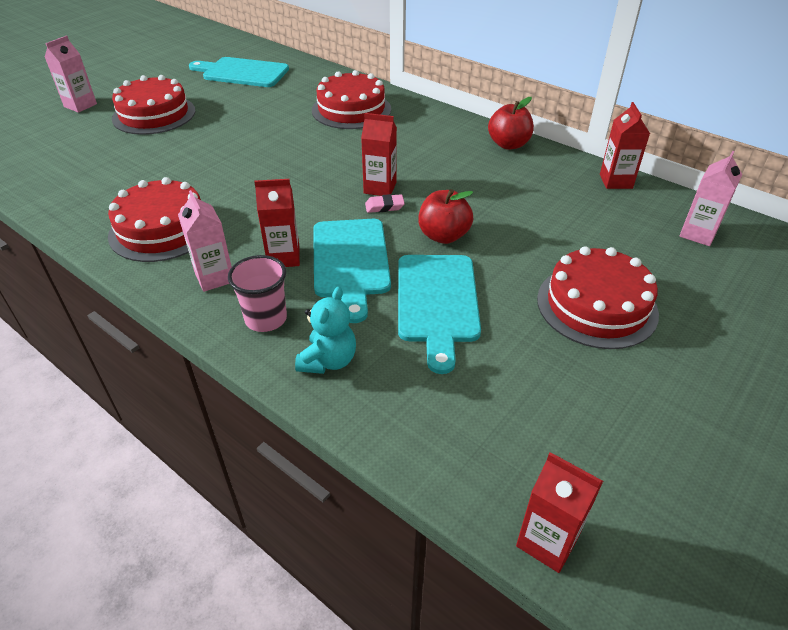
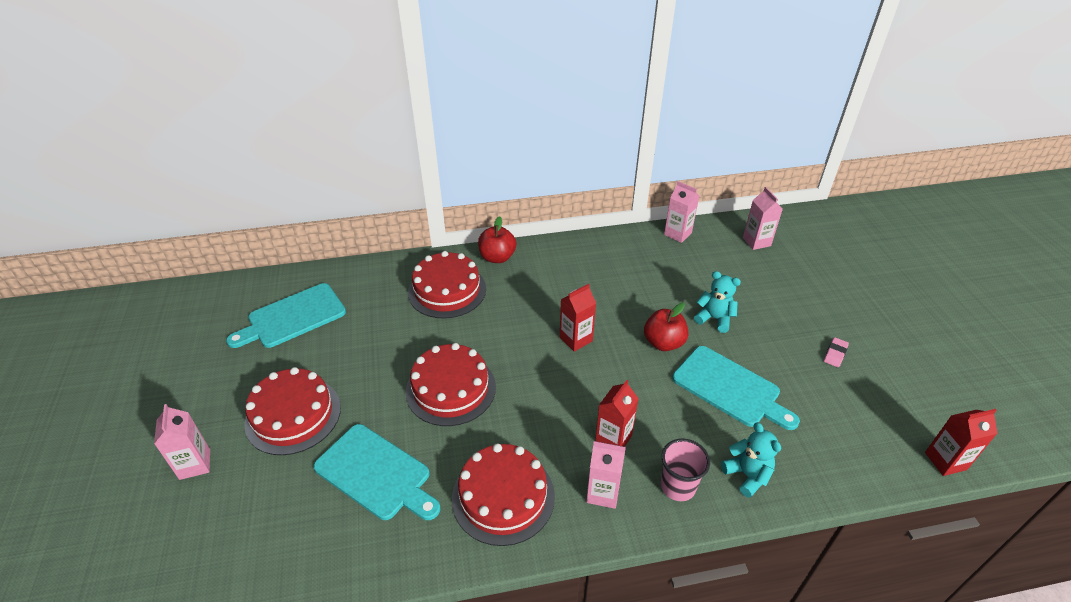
camera: 50 degrees left, 0 degrees up
turquoise cutting board [313,219,391,323] -> turquoise cutting board moved to [313,424,440,520]
pink eraser [365,194,405,213] -> pink eraser moved to [824,337,849,367]
red apple [488,97,534,150] -> red apple moved to [478,216,516,263]
red cake [537,246,659,349] -> red cake moved to [406,343,496,426]
red carton [600,102,650,189] -> pink carton [664,181,699,243]
none -> turquoise teddy bear [694,271,741,333]

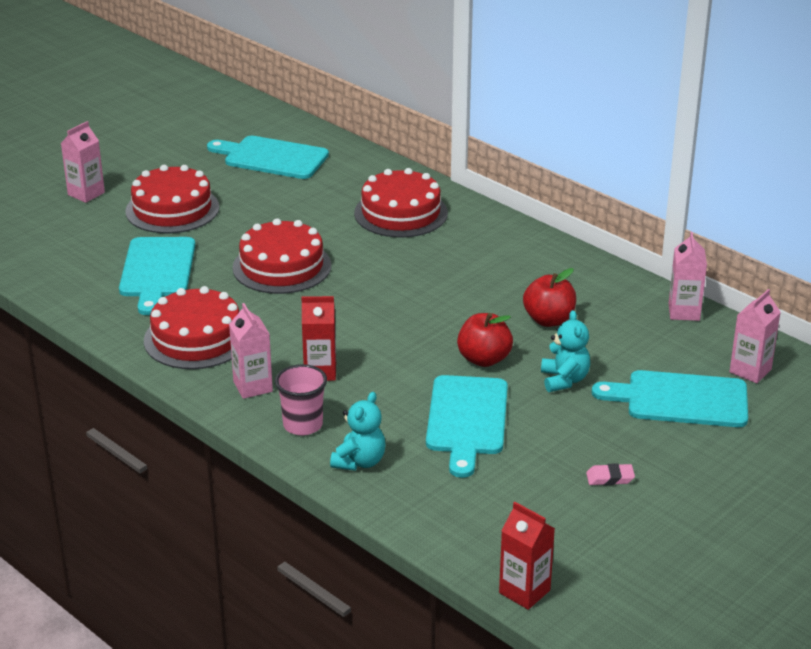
camera: 55 degrees right, 10 degrees down
red apple [478,216,516,263] -> red apple moved to [523,268,576,327]
red carton [560,284,596,352] -> none
none -> turquoise cutting board [592,370,748,427]

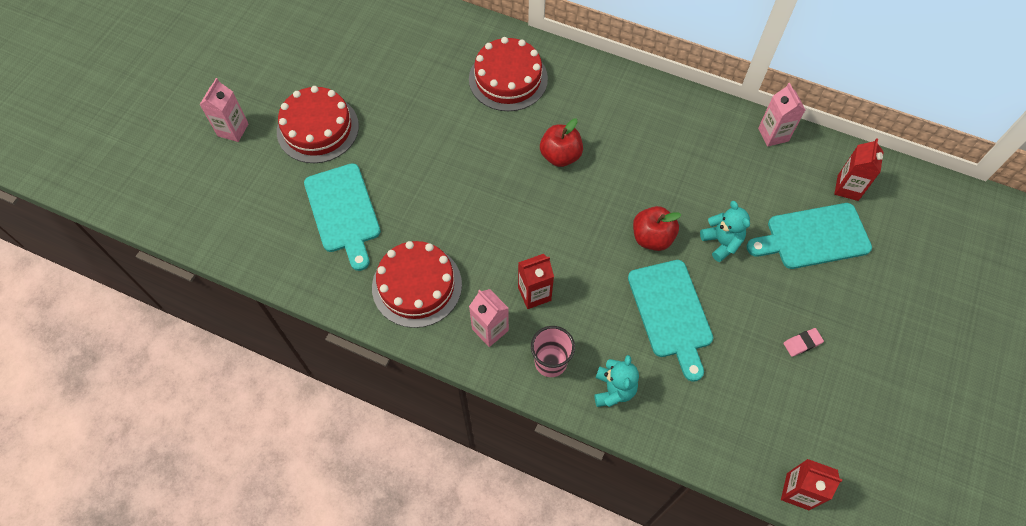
camera: 20 degrees left, 30 degrees up
turquoise cutting board [207,136,329,179] -> none
red cake [232,218,331,294] -> none
red apple [523,268,576,327] -> red apple moved to [540,119,583,167]
pink carton [729,289,781,383] -> red carton [834,138,884,201]

